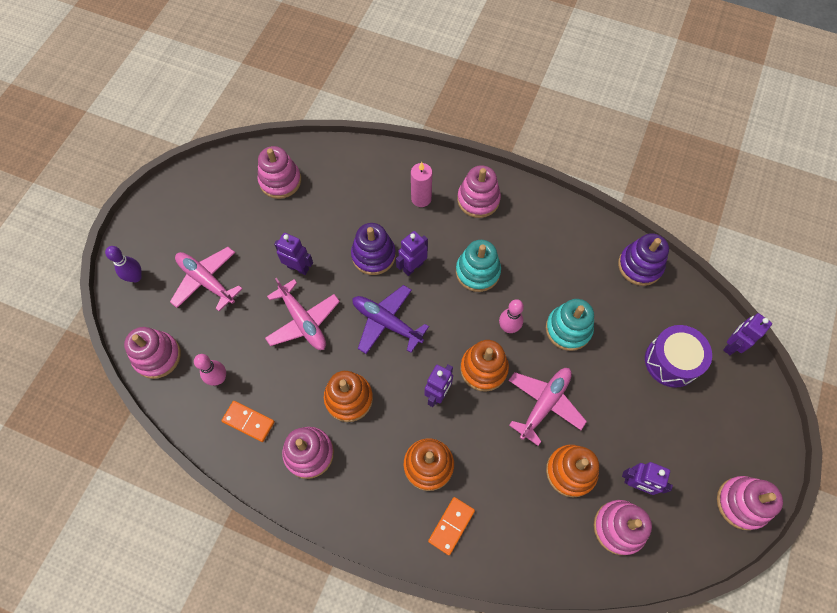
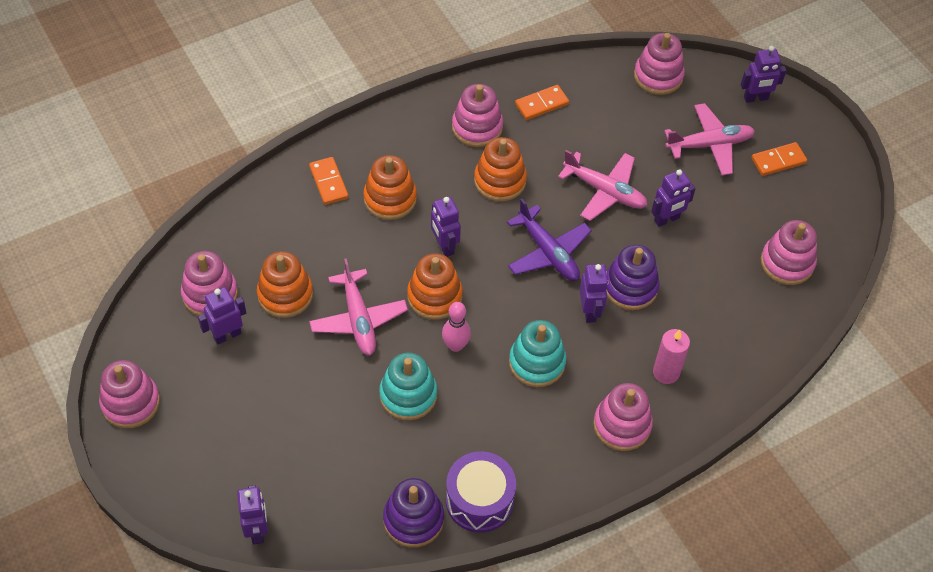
camera: 125 degrees right, 10 degrees down
purple bowling pin [105,246,142,282] -> purple robot [741,46,786,103]
pink bowling pin [194,354,226,386] -> none
pink plane [265,278,340,350] -> pink plane turned 150 degrees counterclockwise [558,150,648,221]
purple plane [353,285,429,354] -> purple plane turned 75 degrees clockwise [507,199,592,281]
purple drum [645,325,712,388] -> purple drum moved to [446,451,516,533]
none -> orange domino [751,142,807,176]

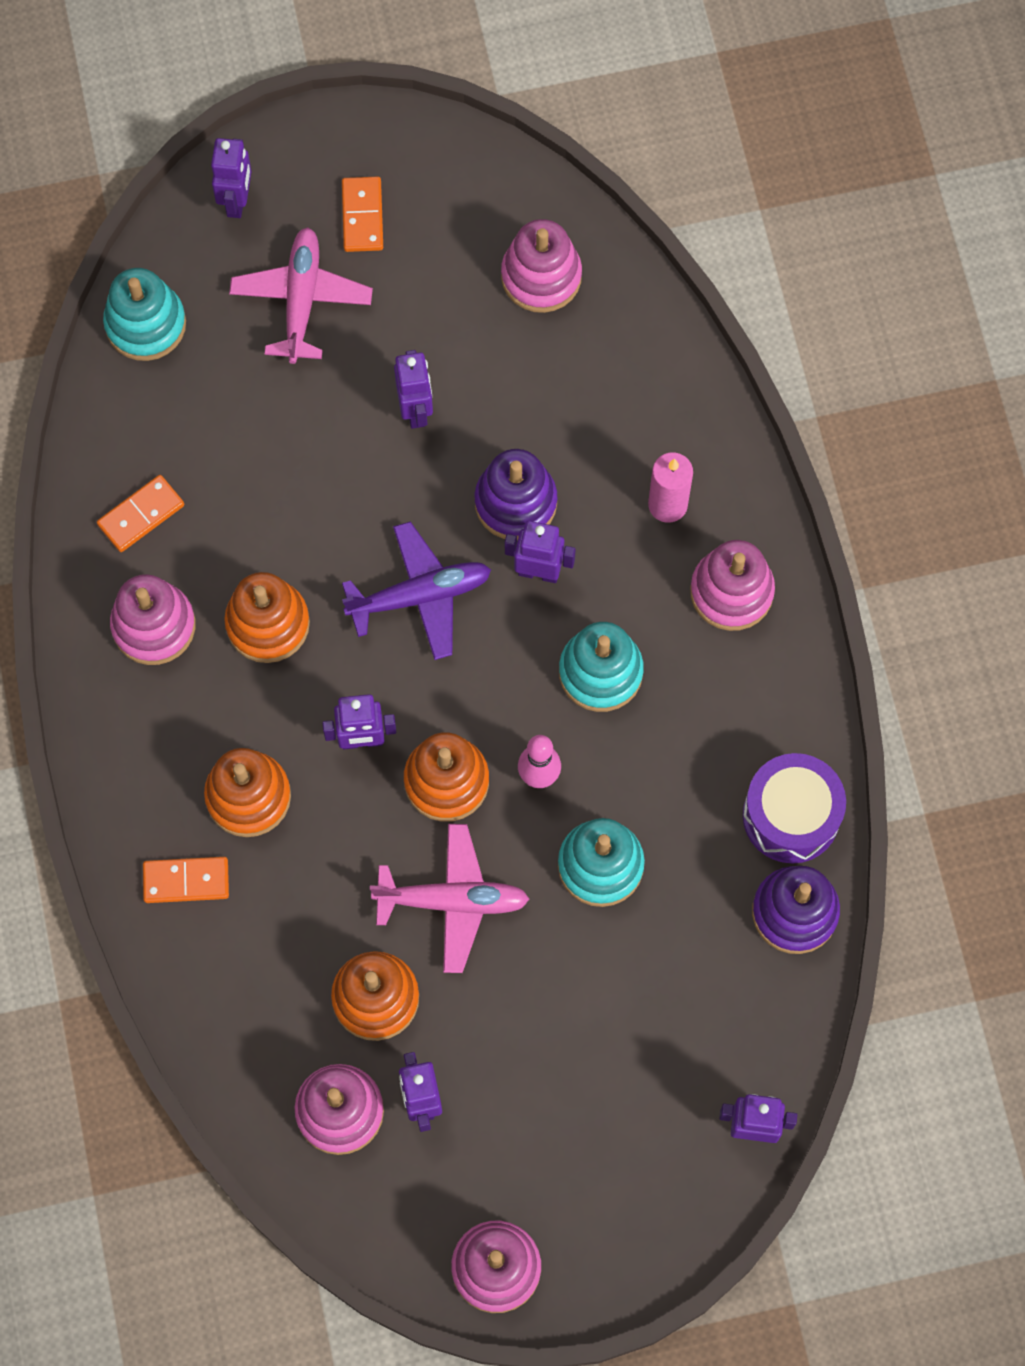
camera: 70 degrees left, 15 degrees up
orange domino [515,85,569,120] -> orange domino turned 60 degrees clockwise [97,475,184,552]
pink plane [558,150,648,221] -> none
pink stacking toy [634,33,685,95] -> turquoise stacking toy [103,268,186,361]

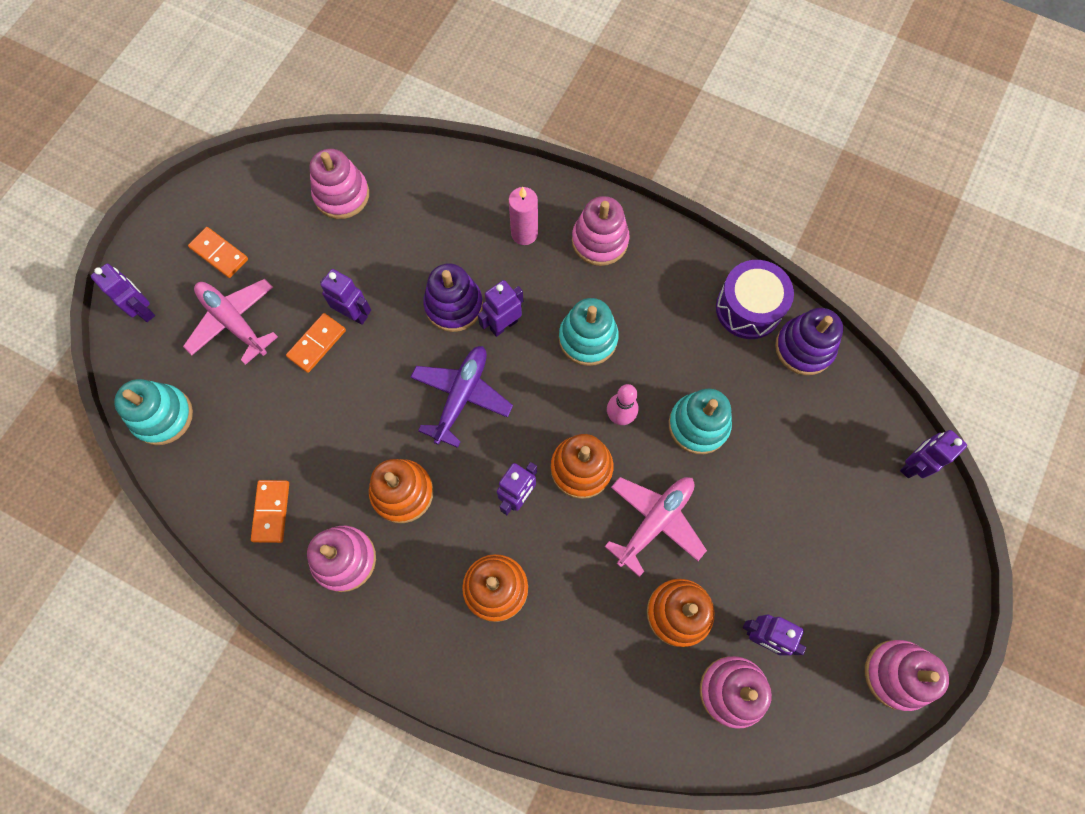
camera: 50 degrees left, 0 degrees up
orange domino [143,857,229,903] -> orange domino moved to [286,313,346,373]

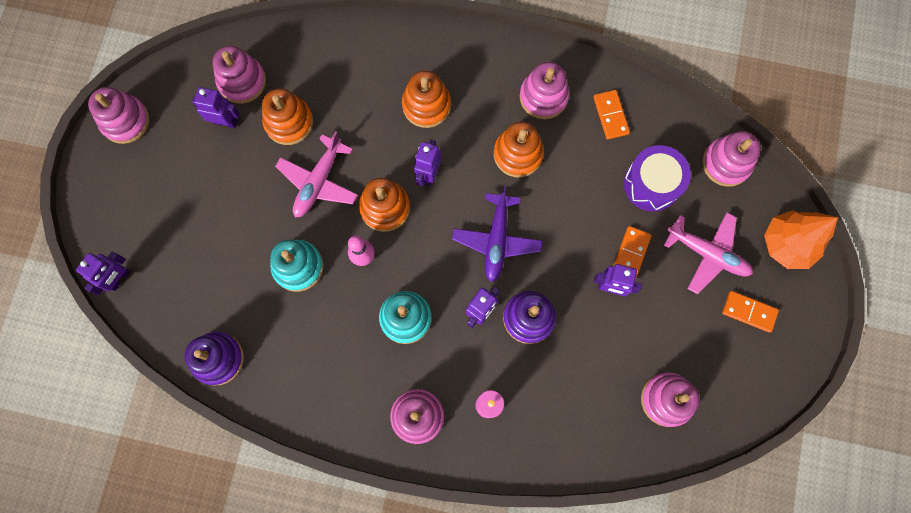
camera: 165 degrees right, 5 degrees up
purple robot [91,263,155,322] -> orange tree [764,210,838,269]
turquoise stacking toy [114,379,193,445] -> pink stacking toy [702,131,761,187]
purple drum [716,260,794,339] -> purple drum moved to [624,145,691,212]

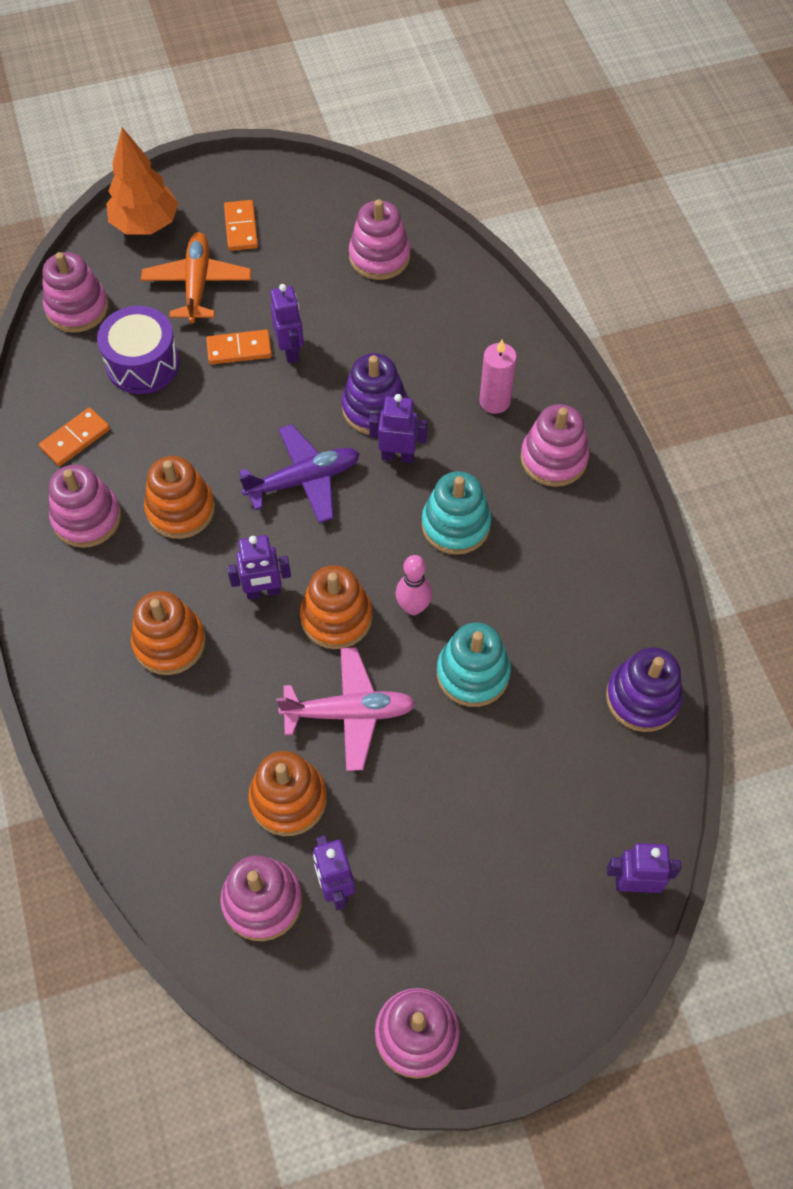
camera: 120 degrees left, 15 degrees down
pink plane [664,212,753,294] -> orange plane [141,232,251,323]

